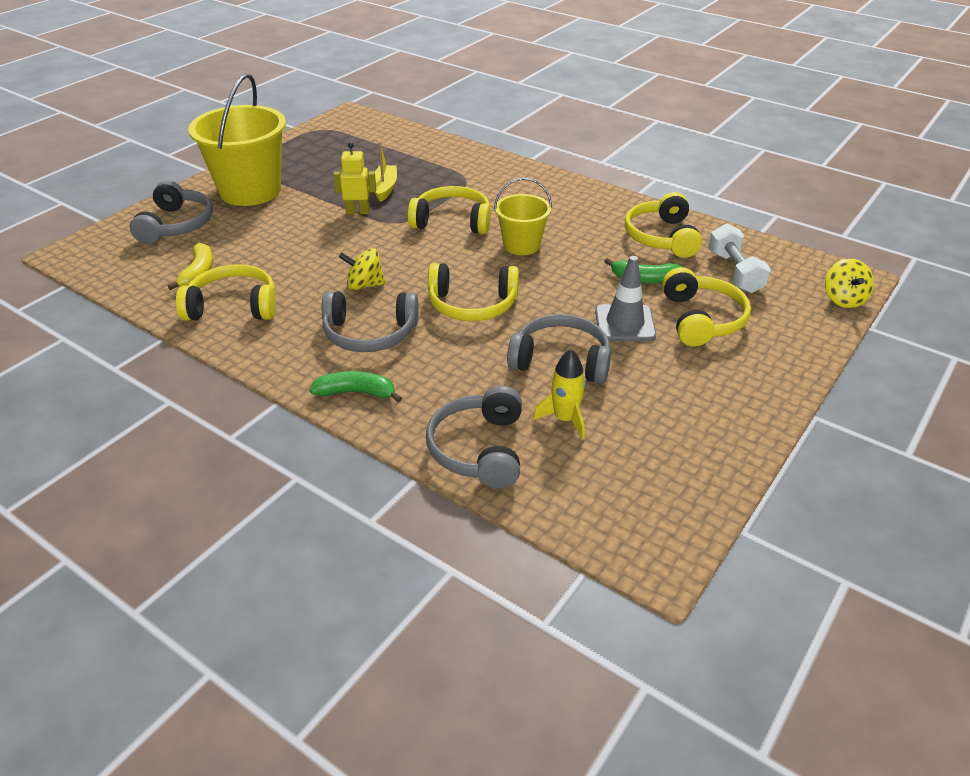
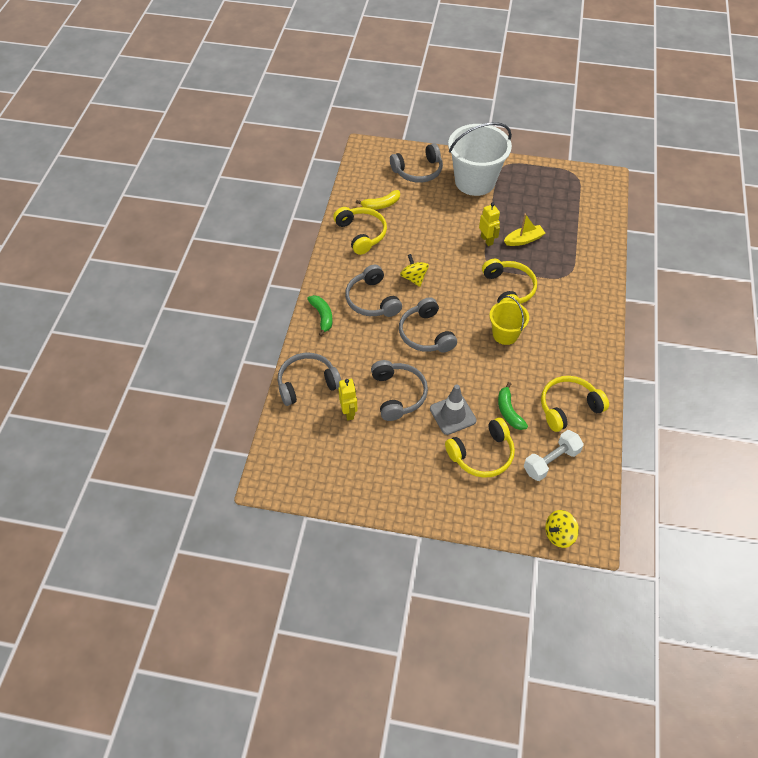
camera: 65 degrees right, 15 degrees up
yellow bucket [188,74,286,206] -> white bucket [448,122,512,196]
yellow headphones [428,263,519,321] -> grey headphones [399,297,457,352]
yellow rocket [533,349,586,439] -> yellow robot [338,379,358,421]

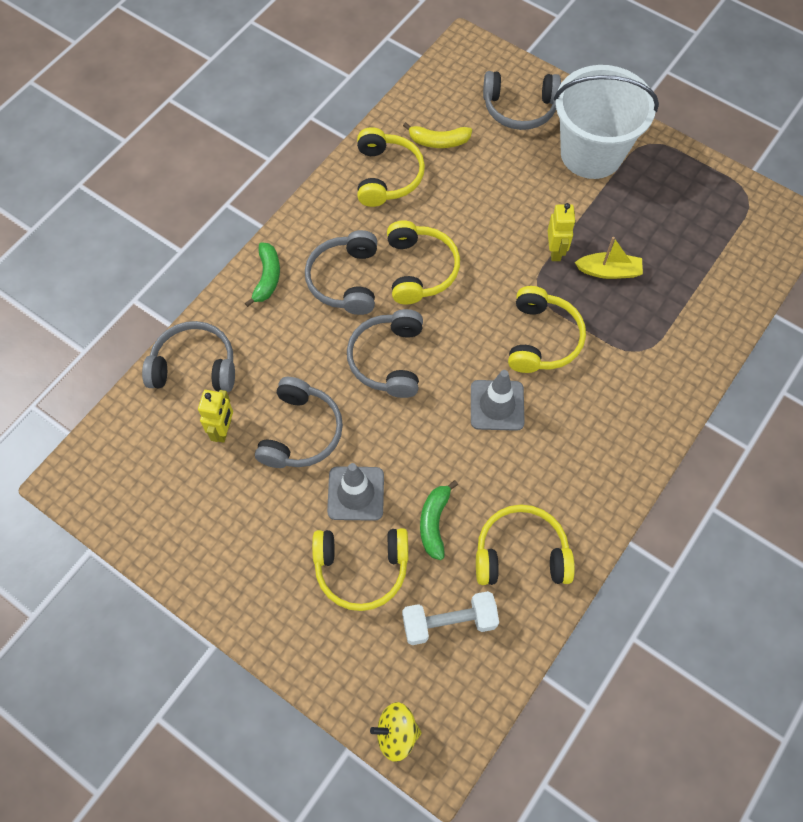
camera: 25 degrees right, 10 degrees up
yellow spinning top [400,254,429,287] -> yellow headphones [387,220,460,304]
yellow bucket [489,296,529,345] -> grey traffic cone [471,370,525,431]

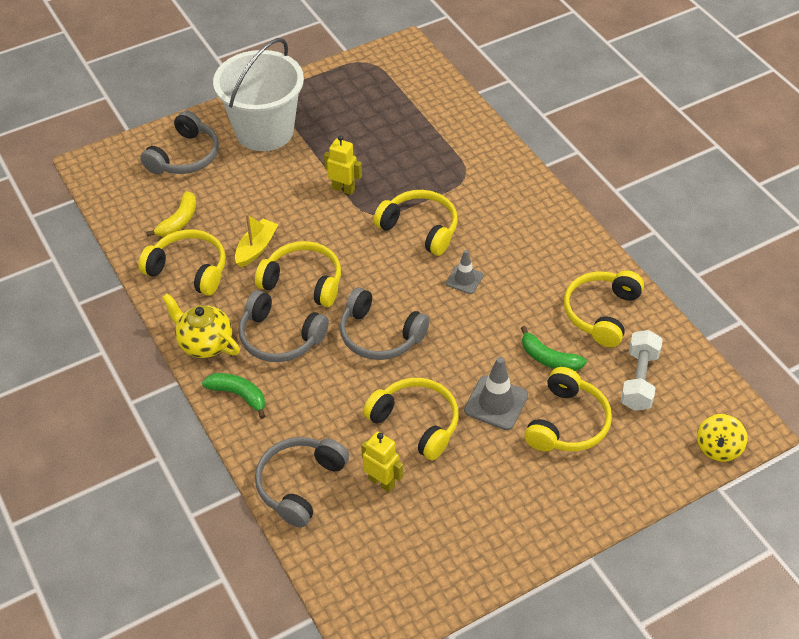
camera: 65 degrees left, 15 degrees down
grey headphones [255,377,343,468] -> yellow headphones [363,378,459,460]
grey traffic cone [471,370,525,431] -> grey traffic cone [446,250,483,294], size x0.63
yellow boat [575,237,643,279] -> yellow boat moved to [235,214,278,267]
none -> yellow teapot [162,293,240,358]

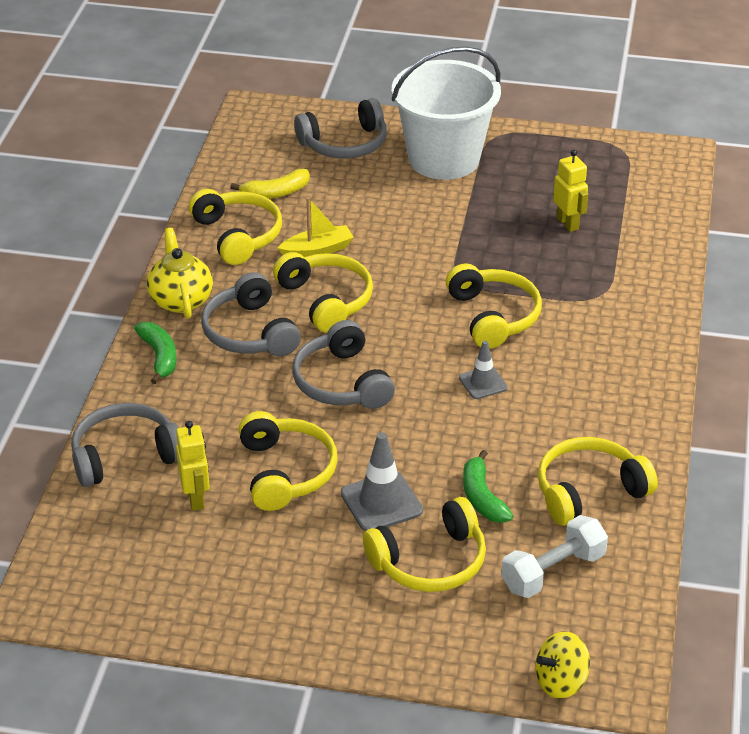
camera: 40 degrees right, 10 degrees down
yellow robot [324,135,362,195] -> yellow robot moved to [553,150,588,232]

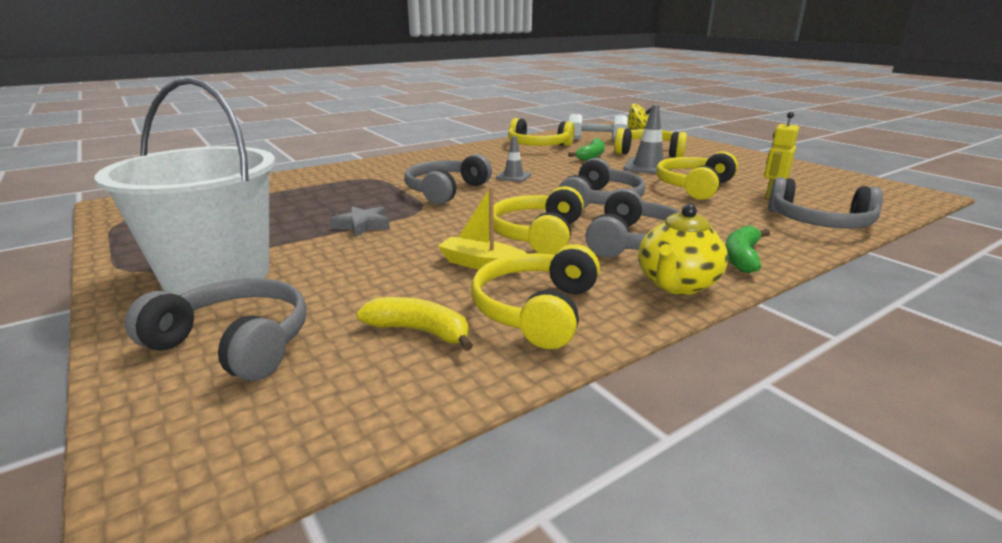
camera: 135 degrees left, 15 degrees down
yellow headphones [446,263,542,349] -> grey headphones [405,154,492,205]
yellow robot [553,150,588,232] -> none
none -> grey star [331,206,390,237]

